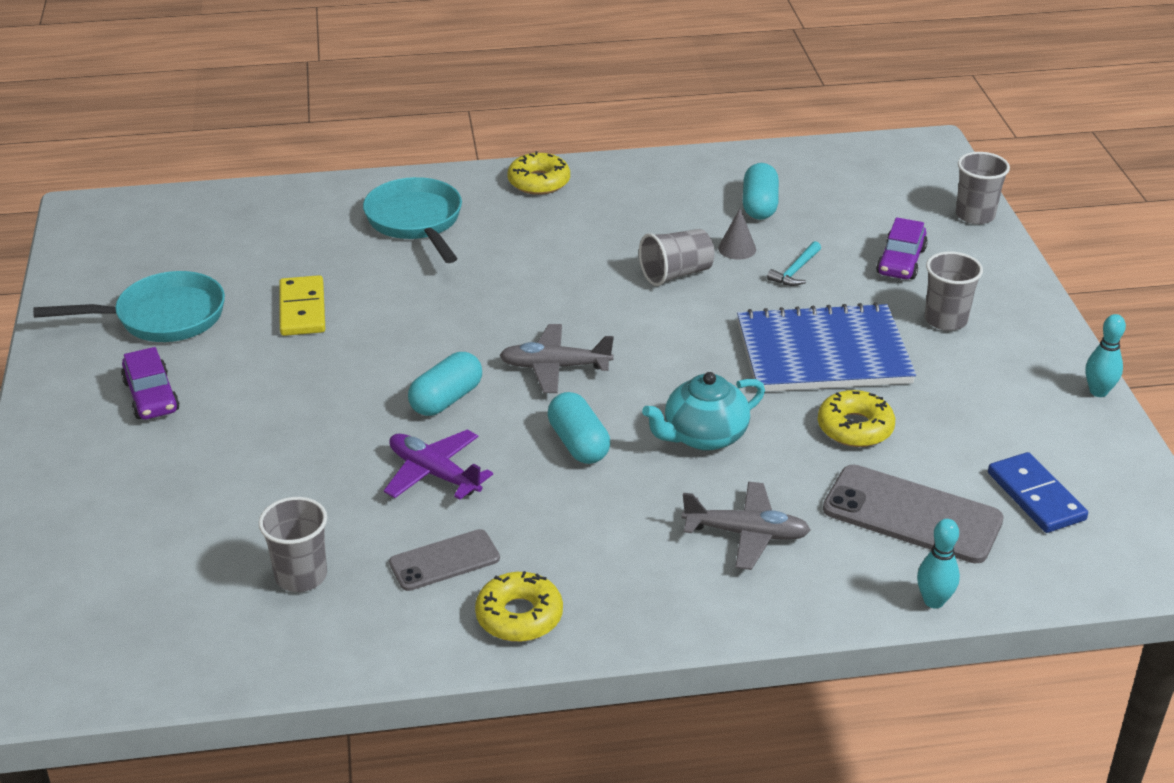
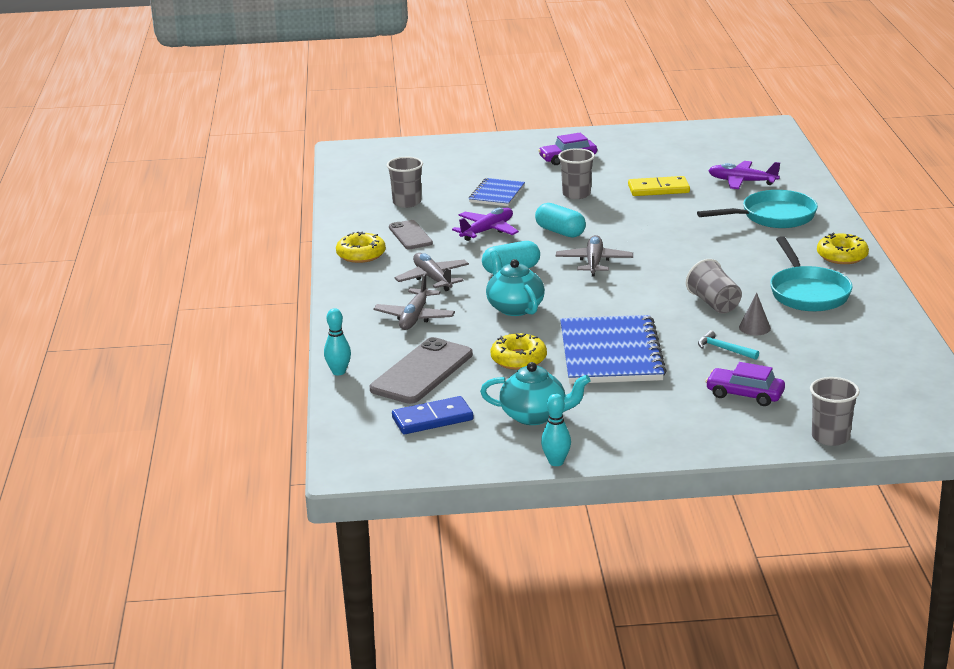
camera: 95 degrees right, 10 degrees down
turquoise pan [33,271,225,342] -> turquoise pan moved to [770,236,853,312]
turquoise capsule [743,163,779,220] -> none
grey cup [925,252,983,331] -> grey cup moved to [558,148,595,199]
none -> grey plane [394,253,469,291]
none -> blue notebook [469,178,525,206]
none -> turquoise teapot [480,362,591,425]
none -> purple plane [708,161,780,189]

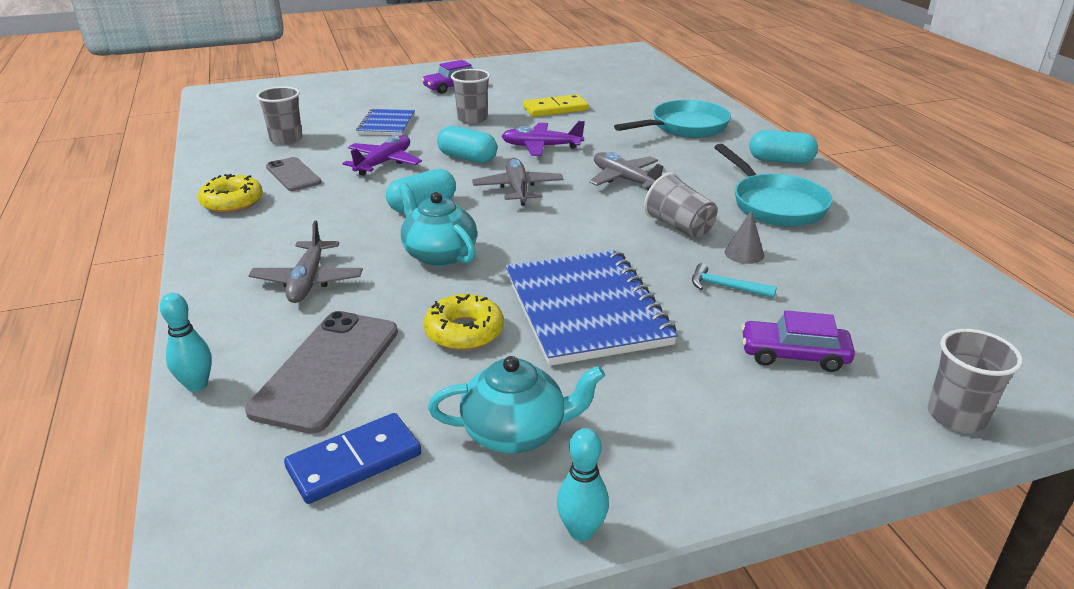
camera: 15 degrees left, 5 degrees up
grey plane [394,253,469,291] -> grey plane moved to [589,152,663,190]
purple plane [708,161,780,189] -> purple plane moved to [501,121,585,156]
yellow donut [817,233,869,264] -> turquoise capsule [750,130,818,164]

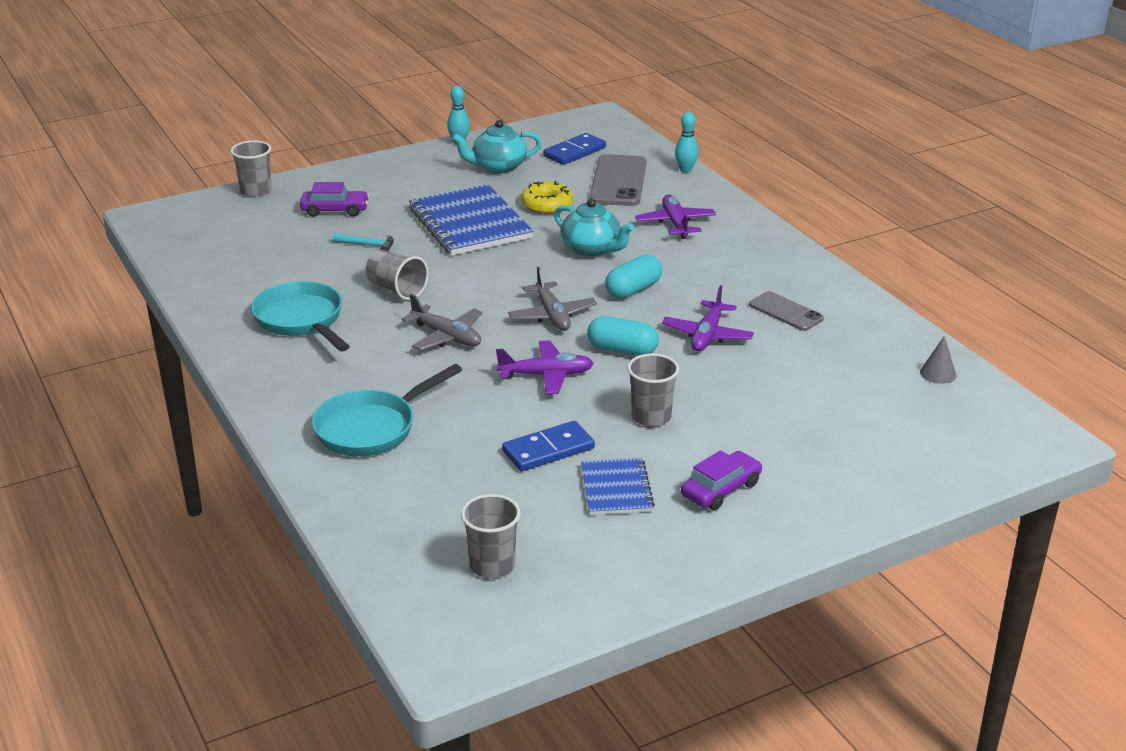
camera: 170 degrees right, 0 degrees up
yellow donut [198,174,263,213] -> none
grey plane [248,220,363,303] -> purple plane [635,195,716,239]
grey cup [256,86,302,145] -> grey cup moved to [461,494,521,578]
blue notebook [356,109,415,136] -> blue notebook moved to [581,457,655,515]
yellow domino [523,94,589,117] -> blue domino [502,421,595,472]
grey cone [725,210,764,264] -> grey cone moved to [920,336,956,384]
turquoise capsule [750,130,818,164] -> none

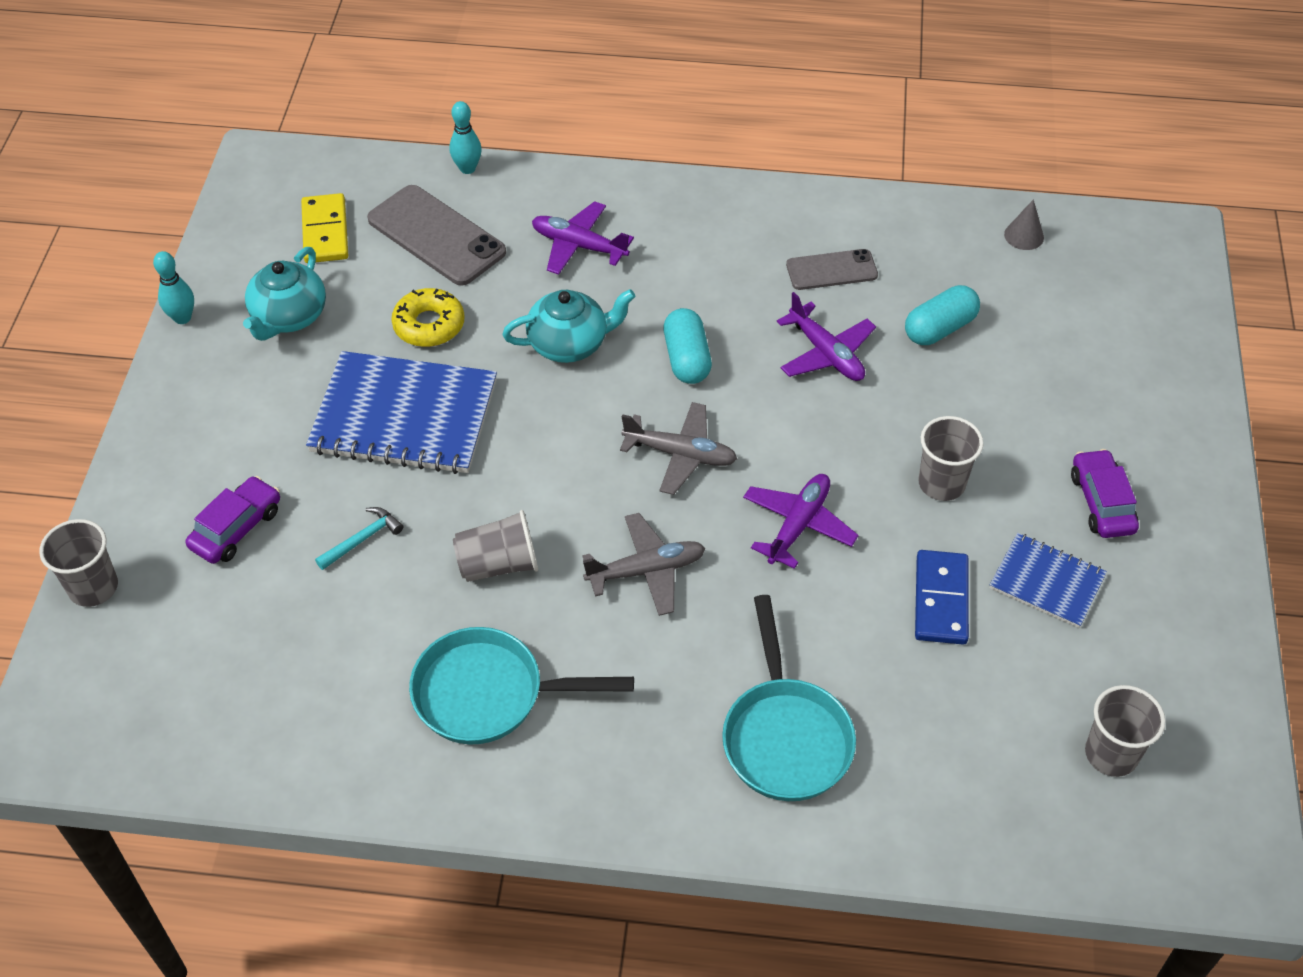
camera: 55 degrees left, 20 degrees up
blue domino [543,133,606,165] -> yellow domino [301,193,348,263]
turquoise capsule [587,316,659,356] -> turquoise capsule moved to [905,285,980,345]

